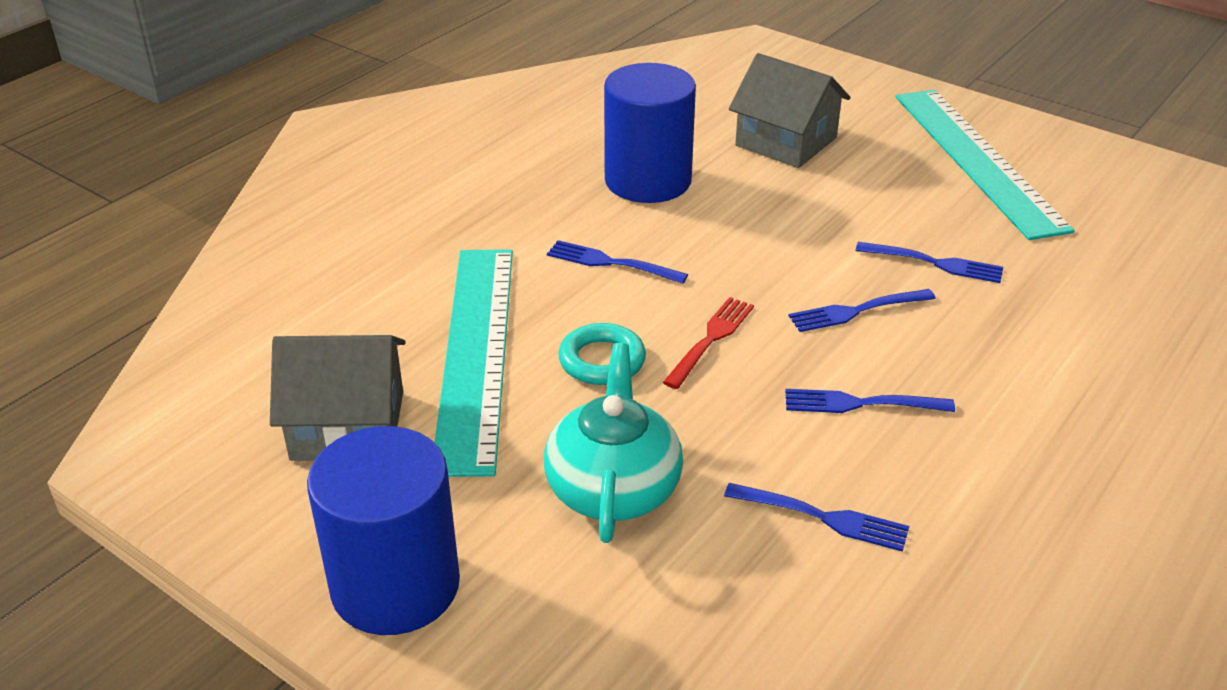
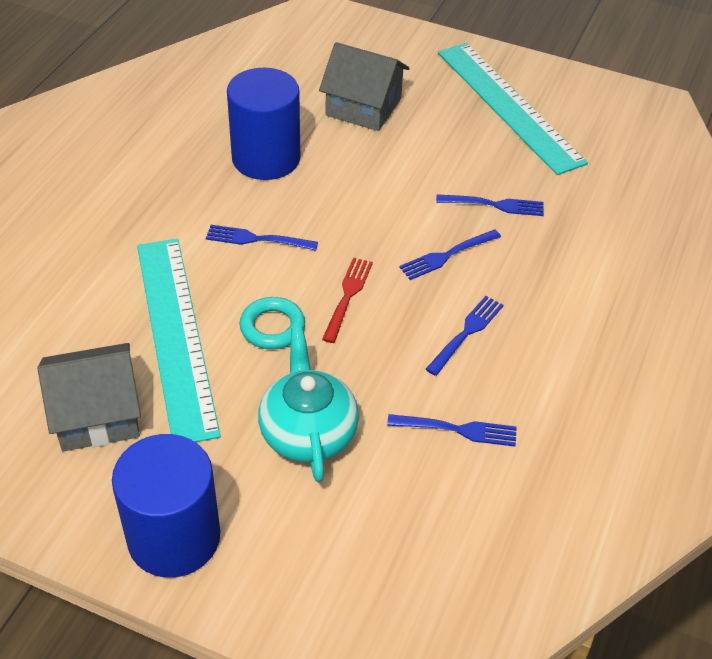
camera: 15 degrees left, 10 degrees up
blue fork [785,389,955,413] -> blue fork turned 135 degrees clockwise [426,296,504,376]

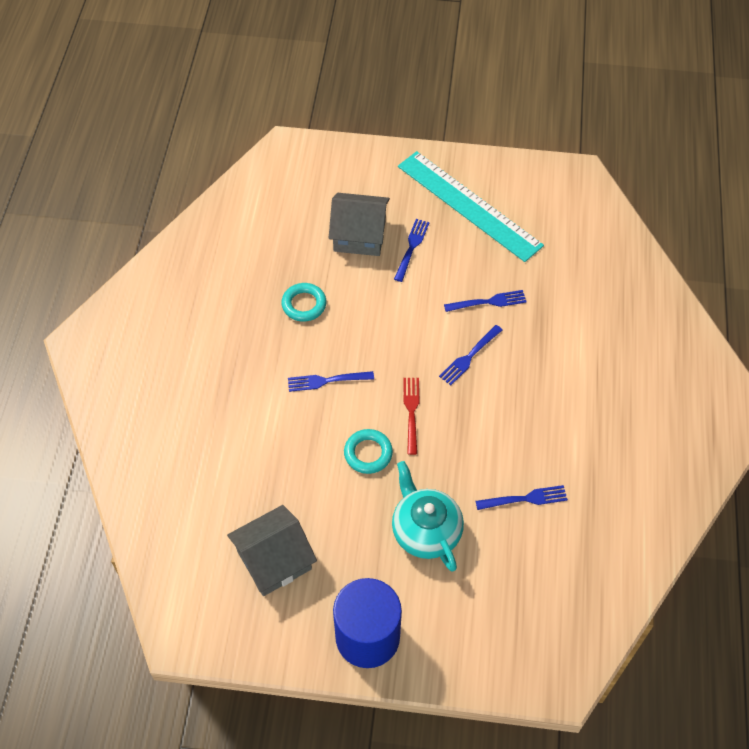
camera: 15 degrees left, 10 degrees up
turquoise ruler [137,239,221,442] -> none
blue cylinder [227,68,300,180] -> turquoise ring [281,283,326,322]
blue fork [426,296,504,376] -> blue fork moved to [394,219,430,282]

